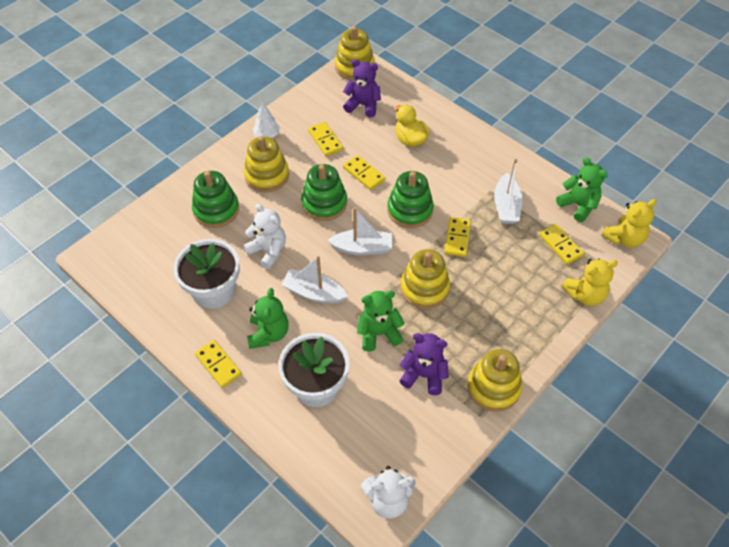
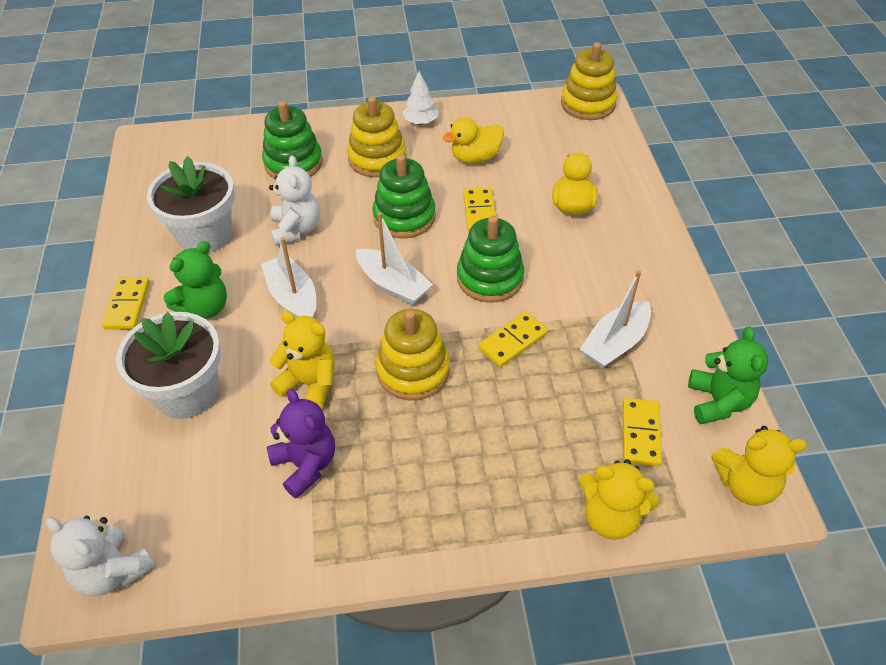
camera: 40 degrees right, 5 degrees down
yellow domino [308,122,343,156] -> yellow duck [443,117,504,163]
purple teddy bear [343,59,381,117] -> none
green teddy bear [357,291,405,351] -> yellow teddy bear [269,311,335,409]
yellow stacking toy [467,349,522,412] -> none

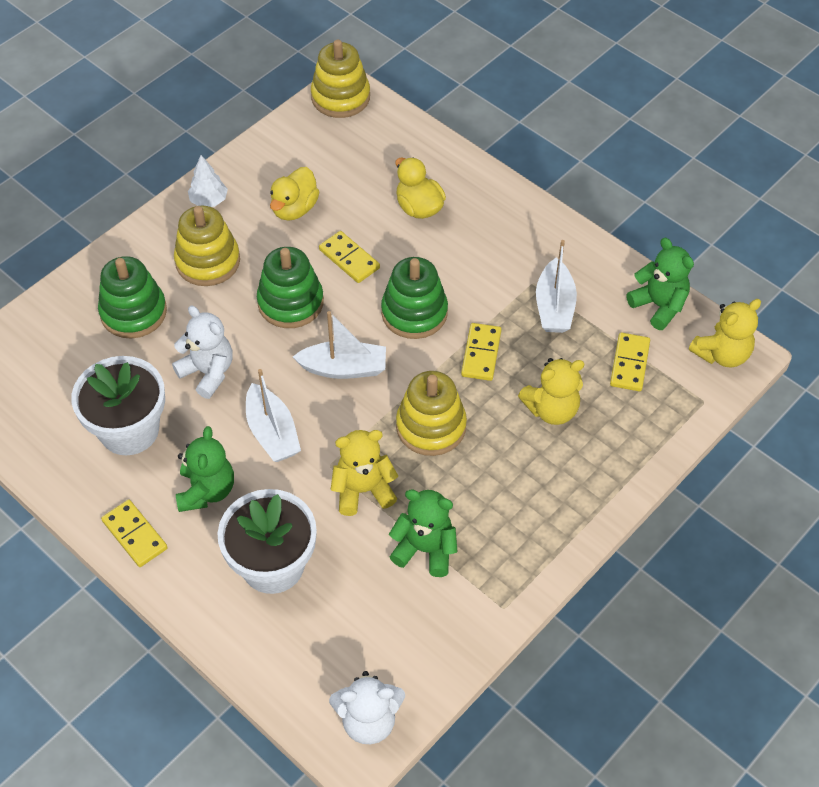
camera: 40 degrees left, 5 degrees up
white boat [261,237,316,317] -> white boat turned 135 degrees counterclockwise [246,369,301,462]
purple teddy bear [267,389,335,499] -> green teddy bear [389,489,458,577]
yellow teddy bear [579,459,659,540] -> yellow teddy bear moved to [518,358,584,425]
yellow domino [623,398,662,466] -> yellow domino turned 45 degrees clockwise [610,332,650,391]

